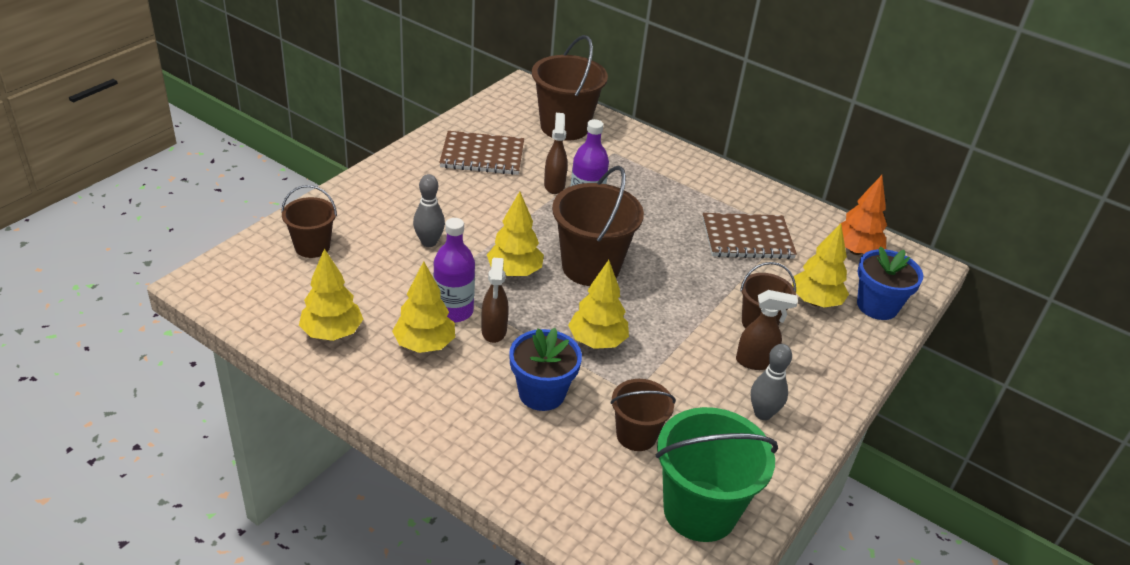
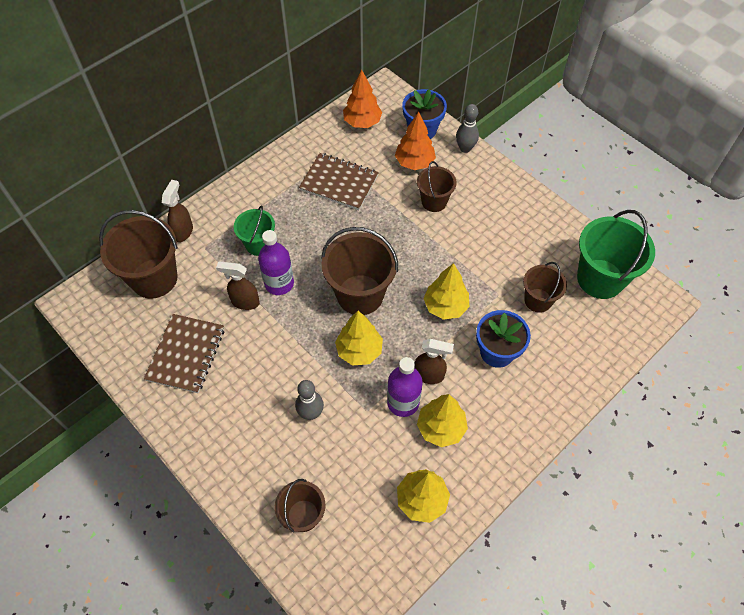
camera: 75 degrees left, 20 degrees up
brown notebook [702,213,797,259] -> brown notebook turned 75 degrees counterclockwise [299,153,379,210]
brown spray bottle [736,290,798,370] -> brown spray bottle moved to [162,180,193,242]
grey bowling pin [751,344,792,420] -> grey bowling pin moved to [456,104,479,153]
yellow tree [792,223,849,308] -> orange tree [395,112,436,170]
none -> green bucket [234,206,275,256]

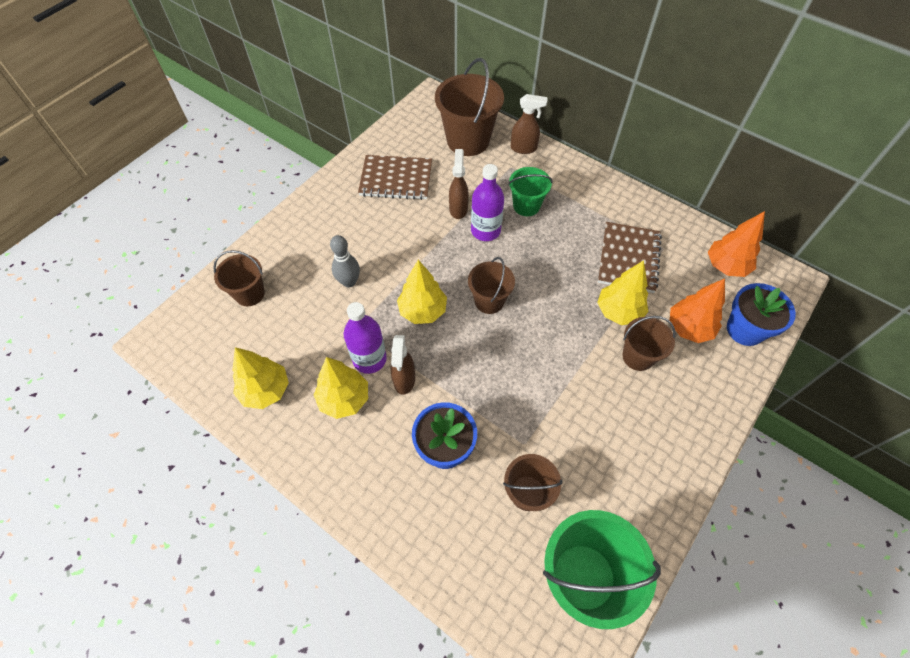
camera: 80 degrees right, 0 degrees up
brown bucket [321,227,398,315] -> brown bucket [468,257,515,314], size x0.58
yellow tree [423,263,469,320] -> yellow tree moved to [597,260,649,325]
grey bowling pin [456,104,479,153] -> none

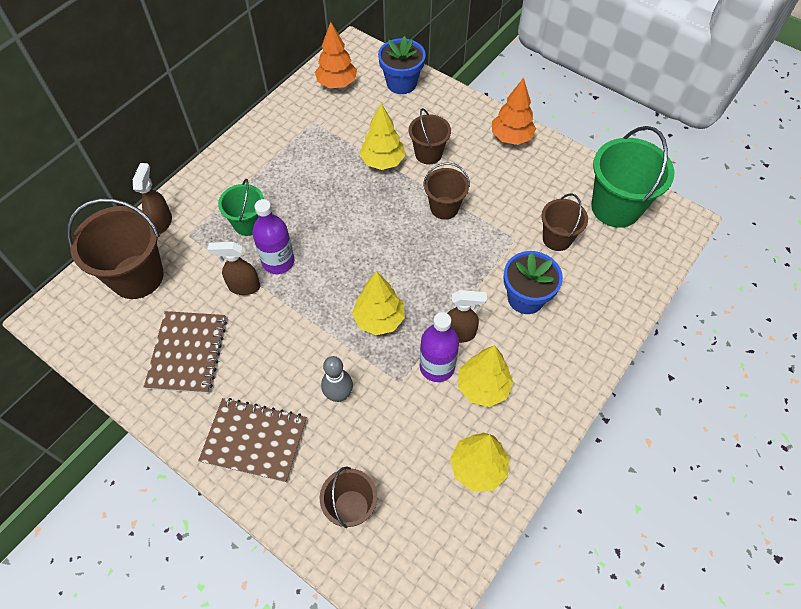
camera: 90 degrees left, 0 degrees up
brown bucket [468,257,515,314] -> brown bucket moved to [423,163,470,220]
brown notebook [598,222,662,293] -> brown notebook moved to [198,398,307,483]
orange tree [670,278,725,343] -> orange tree moved to [492,77,536,145]

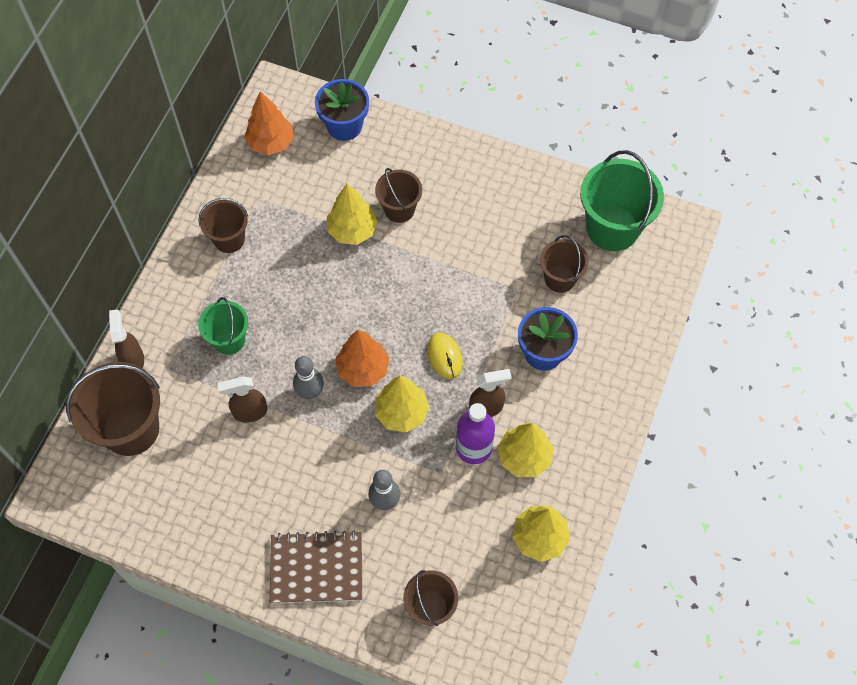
camera: 15 degrees left, 5 degrees up
brown notebook [144,311,227,394] -> none
purple bottle [252,199,295,274] -> none
brown bucket [423,163,470,220] -> brown bucket moved to [198,198,248,253]
orange tree [492,77,536,145] -> orange tree moved to [335,330,389,387]
none -> grey bowling pin [293,356,324,399]
none -> yellow mouse [427,333,463,379]

